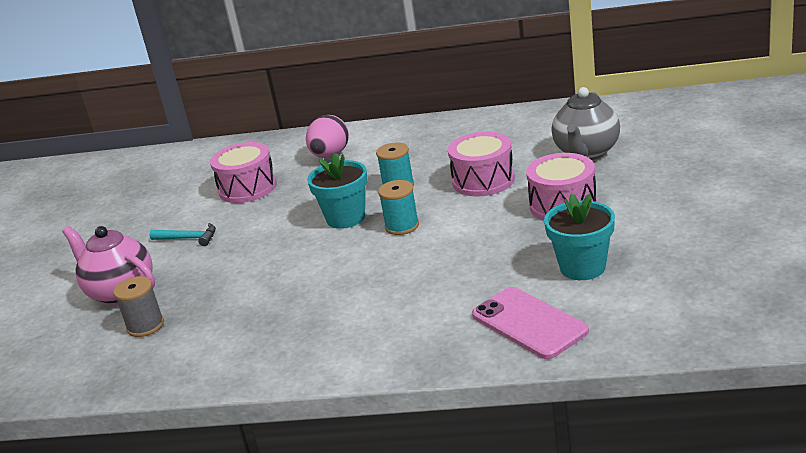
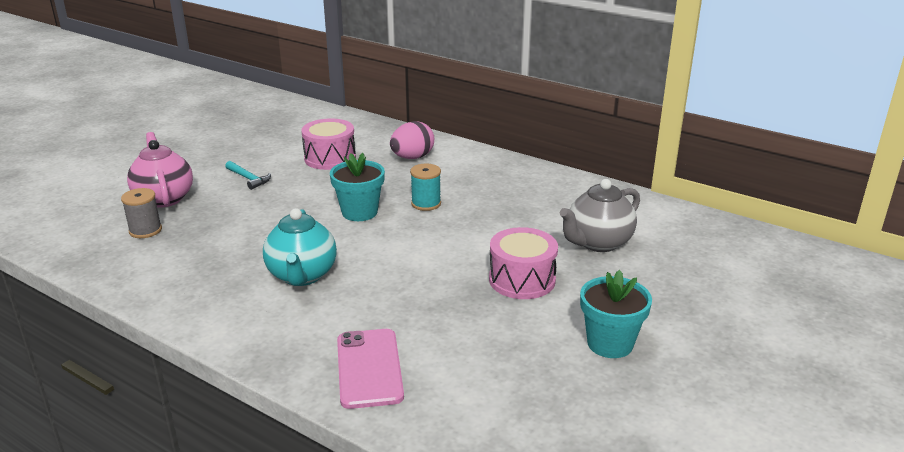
camera: 25 degrees right, 0 degrees up
turquoise spool [378,180,419,235] -> none
pink drum [448,132,515,196] -> none
turquoise flower pot [544,193,615,280] -> turquoise flower pot moved to [580,270,652,358]
none -> turquoise teapot [263,208,337,286]

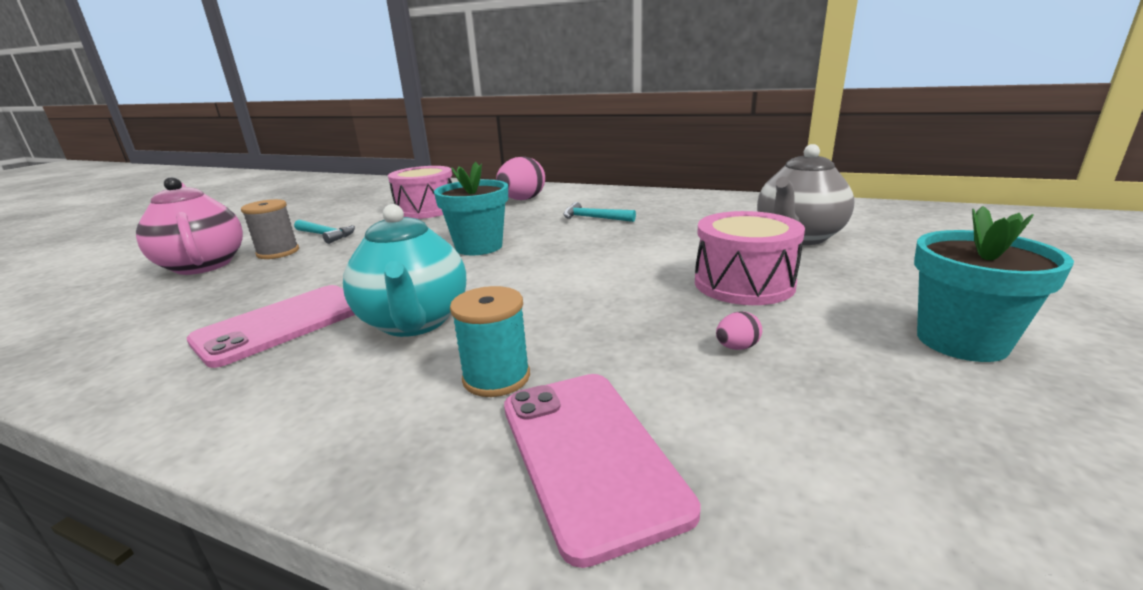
camera: 10 degrees left, 5 degrees down
grey spool [121,188,162,238] -> grey spool moved to [241,199,299,259]
turquoise spool [410,163,441,211] -> turquoise spool moved to [450,286,530,397]
none -> pink phone [187,285,355,368]
none -> turquoise hammer [563,202,636,222]
none -> pink egg [716,311,762,350]

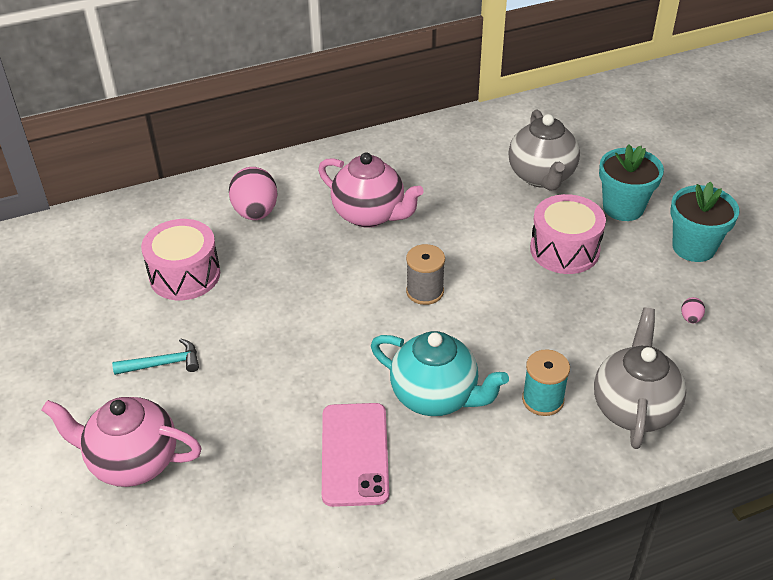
camera: 45 degrees left, 20 degrees up
grey spool [241,199,299,259] -> grey spool moved to [406,244,445,305]
turquoise flower pot [434,162,508,255] -> turquoise flower pot moved to [599,144,664,221]
pink phone [504,374,701,568] -> grey teapot [594,308,686,449]
turquoise hammer [563,202,636,222] -> pink teapot [318,152,424,228]
pink egg [716,311,762,350] -> pink egg moved to [681,297,705,323]

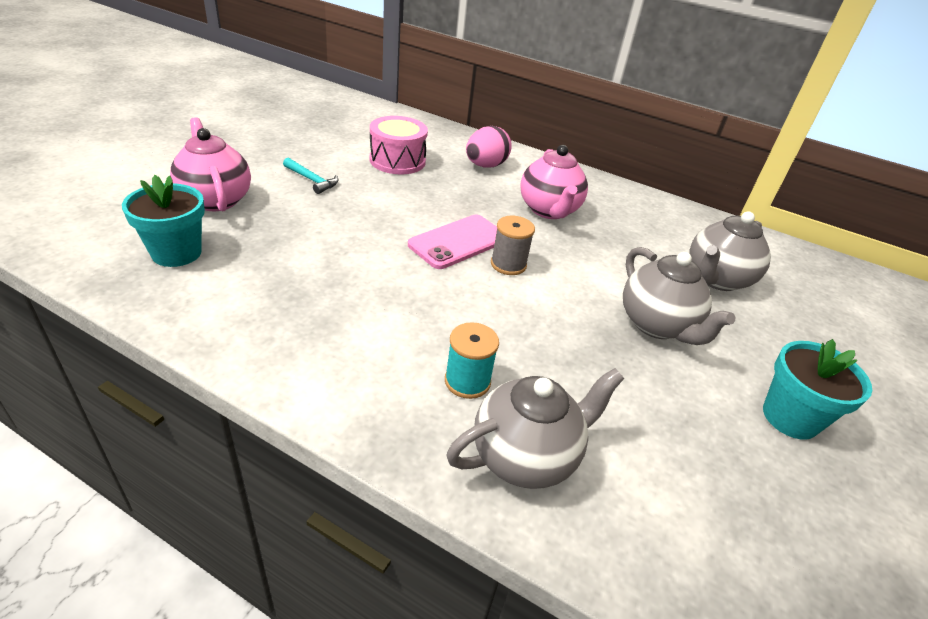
camera: 45 degrees right, 5 degrees down
pink phone [322,403,389,507] -> pink phone moved to [408,215,497,269]
turquoise teapot [371,331,509,416] -> none
pink drum [530,194,606,274] -> grey teapot [623,247,736,345]
turquoise flower pot [599,144,664,221] -> turquoise flower pot moved to [122,175,205,267]
pink egg [681,297,705,323] -> none

